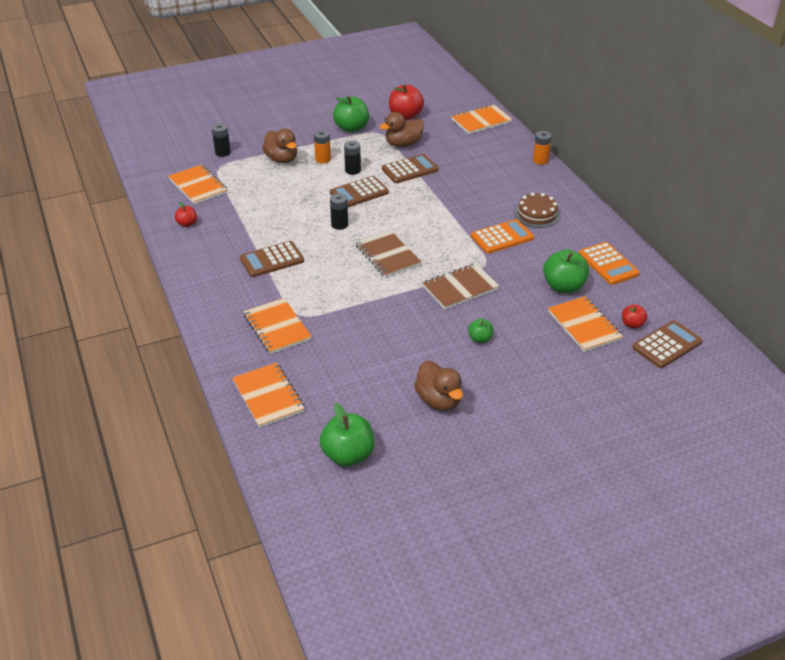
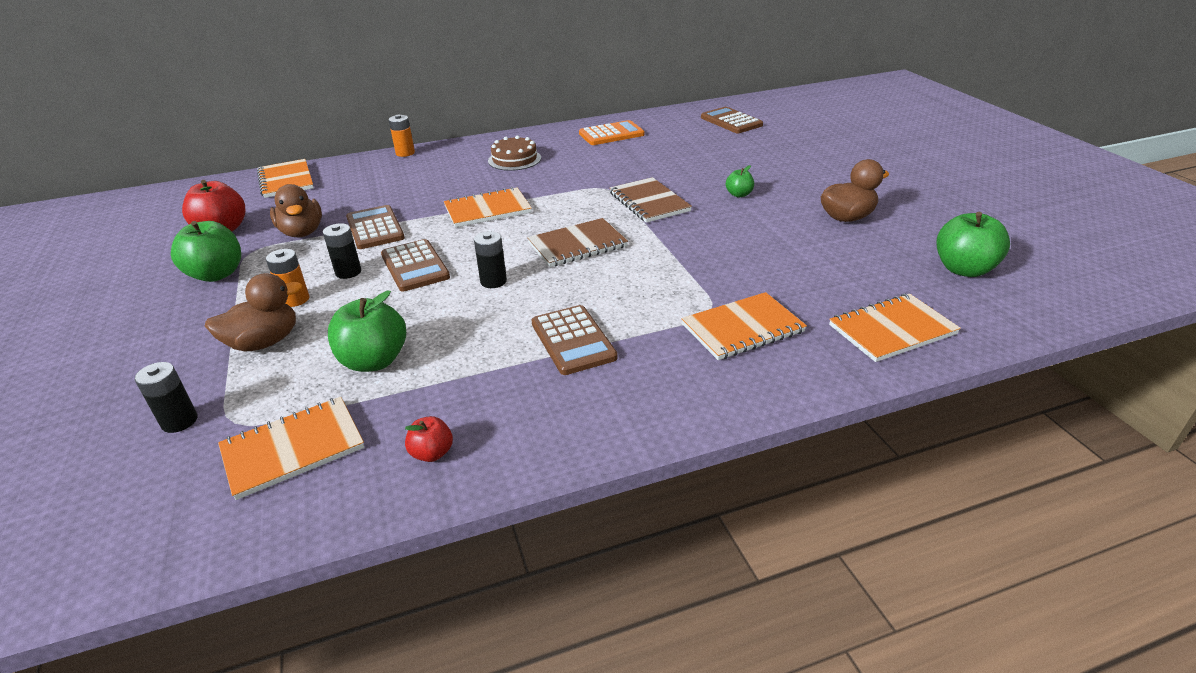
camera: 85 degrees left, 5 degrees down
orange calculator [471,219,534,254] -> none
green apple [543,249,589,293] -> green apple moved to [328,291,406,372]
orange notebook [548,296,623,352] -> orange notebook moved to [444,187,532,228]
red apple [622,304,647,329] -> none

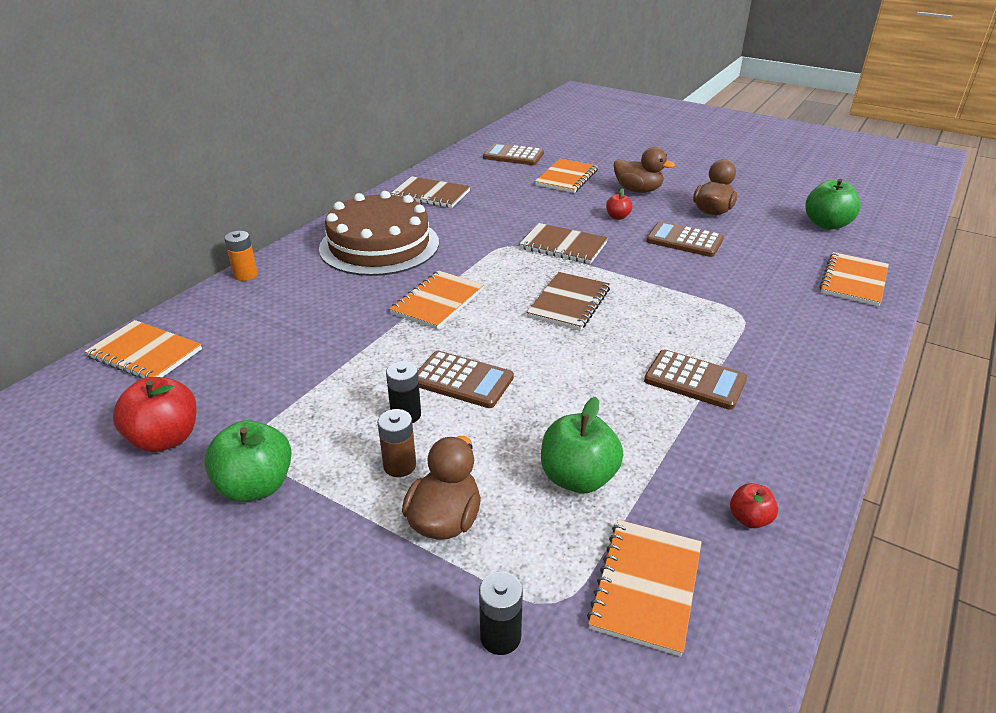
camera: 40 degrees left, 0 degrees up
orange battery [266,249,309,307] -> brown battery [378,409,416,477]
brown duck [270,184,322,237] -> brown duck moved to [614,147,675,193]
brown calculator [346,205,405,249] -> brown calculator moved to [646,221,724,257]
black battery [474,231,507,288] -> none
brown cake [488,135,541,171] -> brown cake [319,191,439,276], size x2.01
orange calculator [579,120,645,145] -> brown notebook [391,176,470,208]
orange notebook [681,292,807,360] -> orange notebook moved to [535,159,598,193]
green apple [726,165,754,197] -> red apple [606,189,632,220]

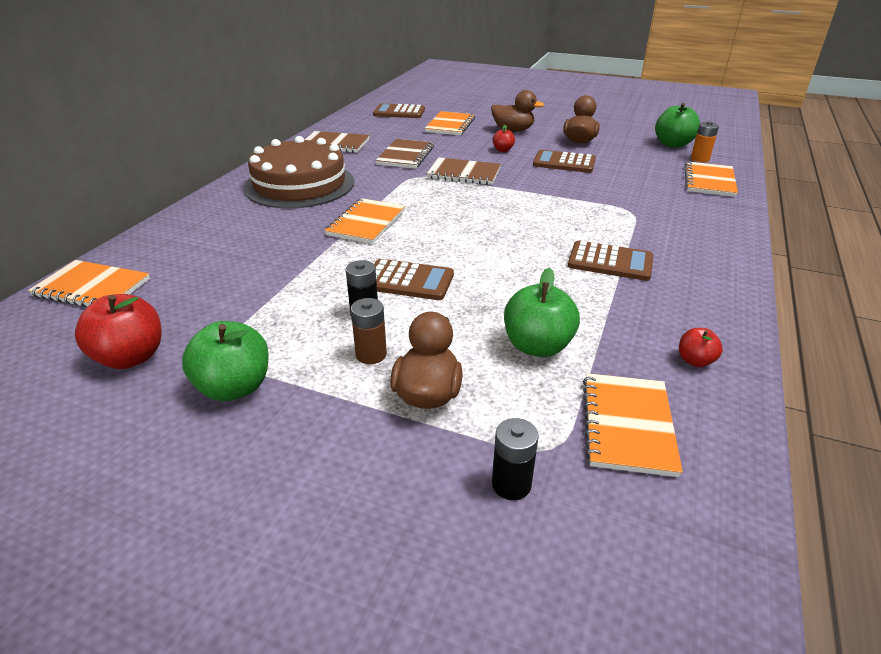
camera: 10 degrees left, 0 degrees up
orange battery [224,231,258,281] -> orange battery moved to [691,121,719,162]
brown notebook [527,272,610,331] -> brown notebook moved to [375,139,434,169]

